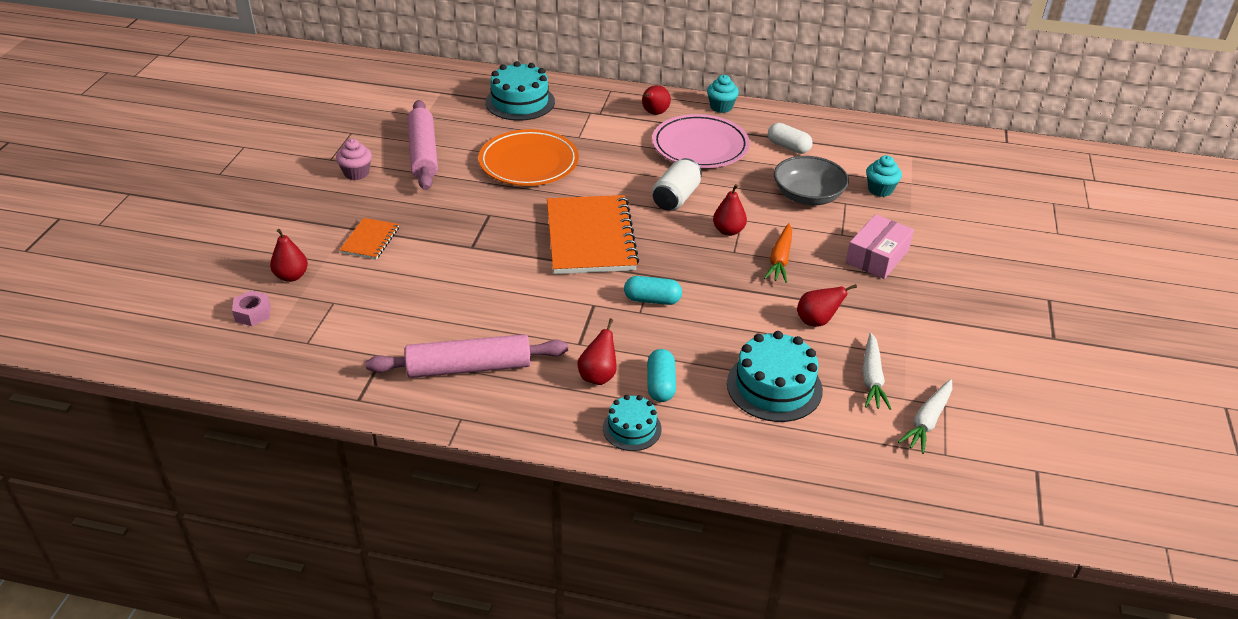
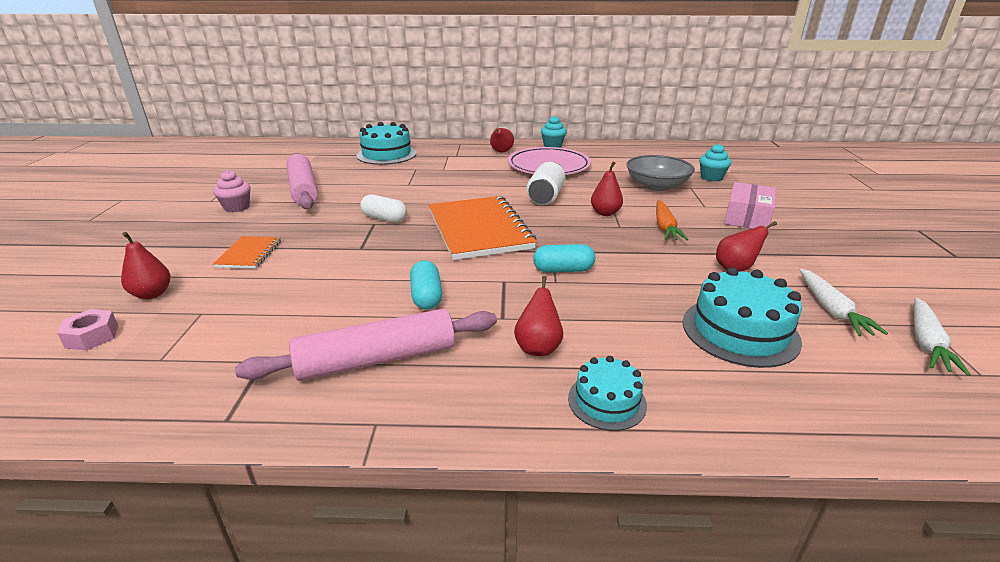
camera: 10 degrees left, 10 degrees down
orange plate [479,129,579,186] -> none
turquoise capsule [647,349,676,402] -> turquoise capsule moved to [410,260,442,310]
white capsule [768,123,813,154] -> white capsule moved to [360,194,407,223]

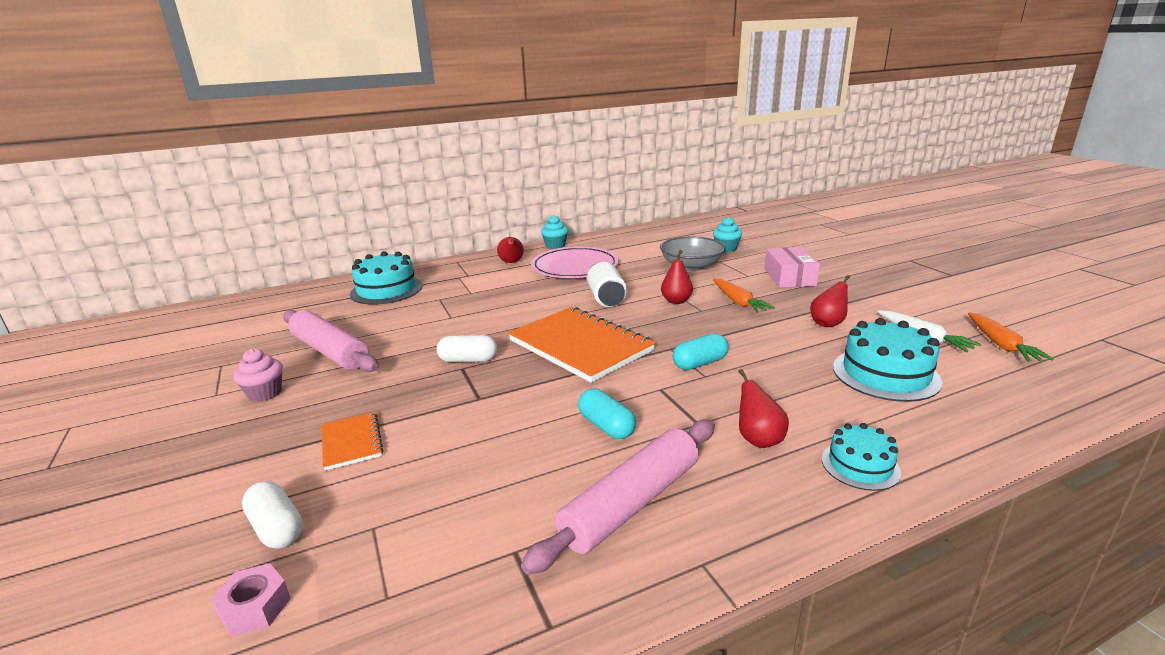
camera: 25 degrees left, 5 degrees down
red pear [121,232,171,299] -> white capsule [242,481,303,549]
white carrot [914,298,971,376] -> orange carrot [968,312,1053,362]

